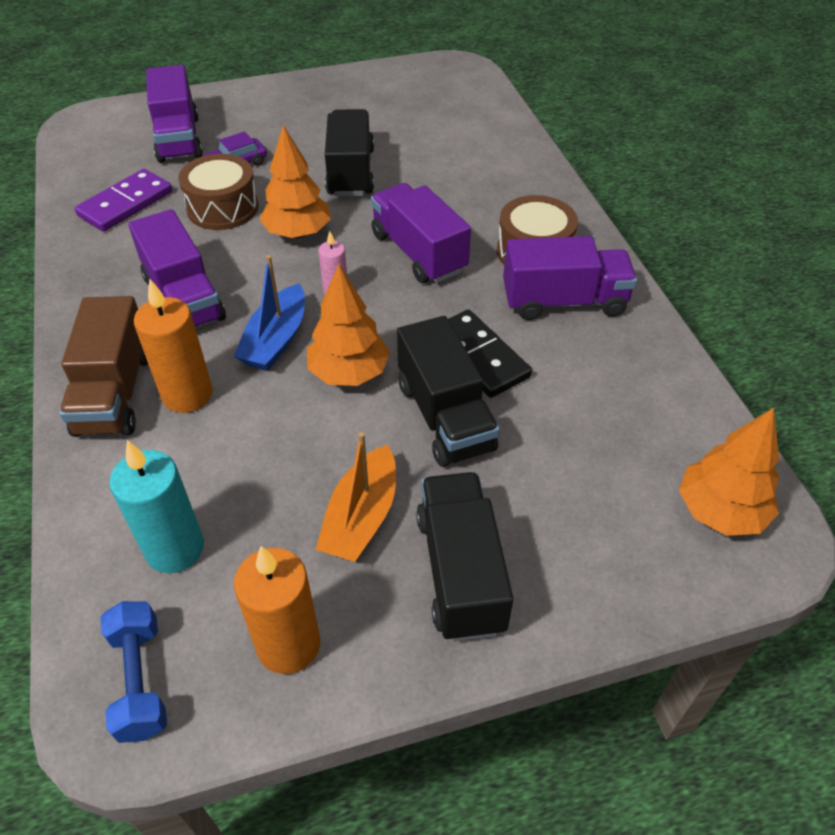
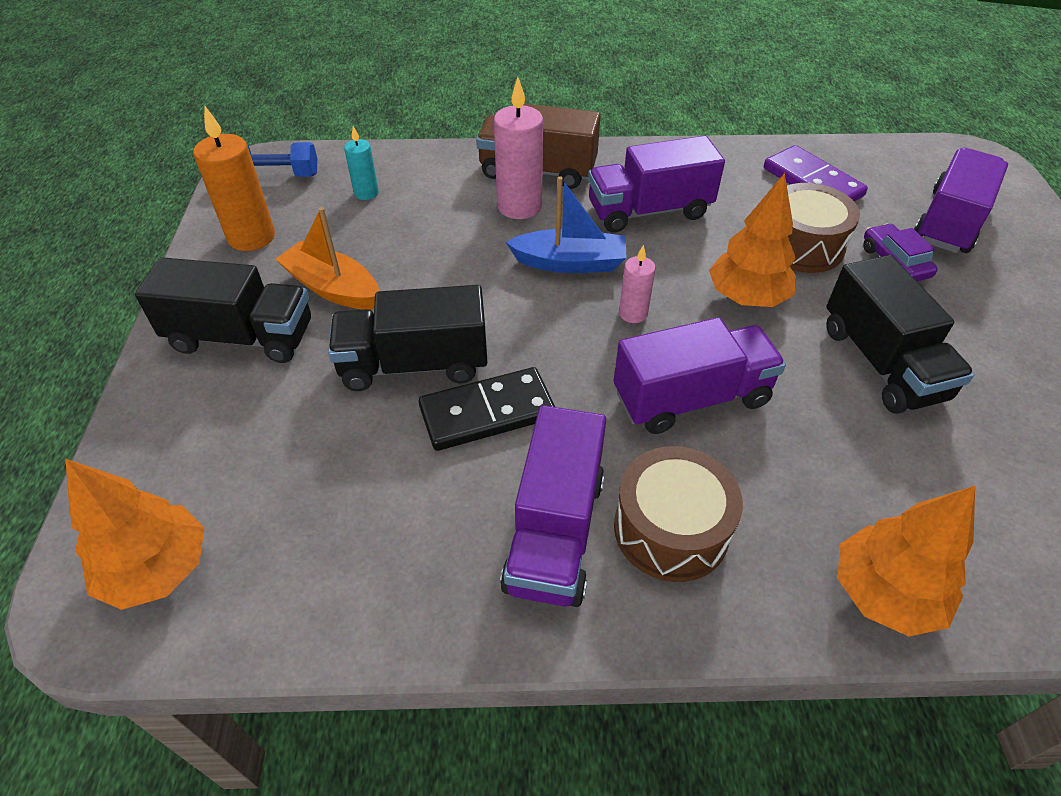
camera: 105 degrees right, 0 degrees up
turquoise candle [109,440,204,573] -> turquoise candle [344,126,379,200], size x0.56
orange candle [134,279,213,413] -> pink candle [494,77,543,219]
purple truck [146,65,203,163] -> purple truck turned 120 degrees clockwise [914,148,1008,253]
blue boat [234,255,305,371] -> blue boat turned 150 degrees clockwise [506,176,626,273]
orange tree [307,264,390,386] -> orange tree moved to [837,486,975,636]
black truck [325,109,374,197] -> black truck turned 60 degrees clockwise [826,255,975,414]

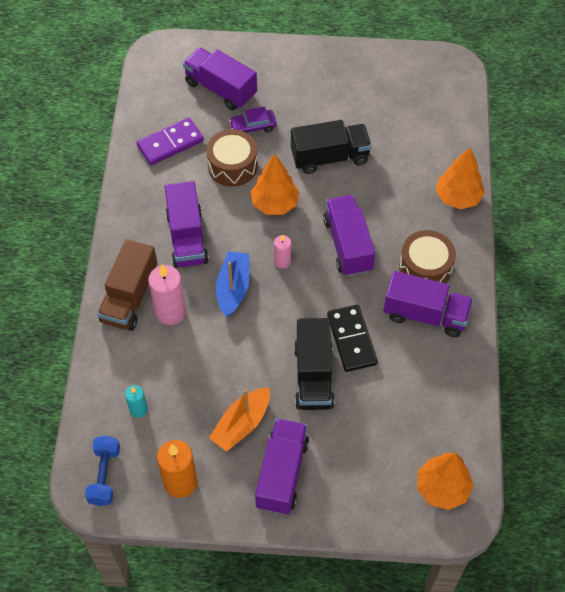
camera: 85 degrees left, 10 degrees up
black truck [135,257,311,363] -> purple truck [255,418,309,515]

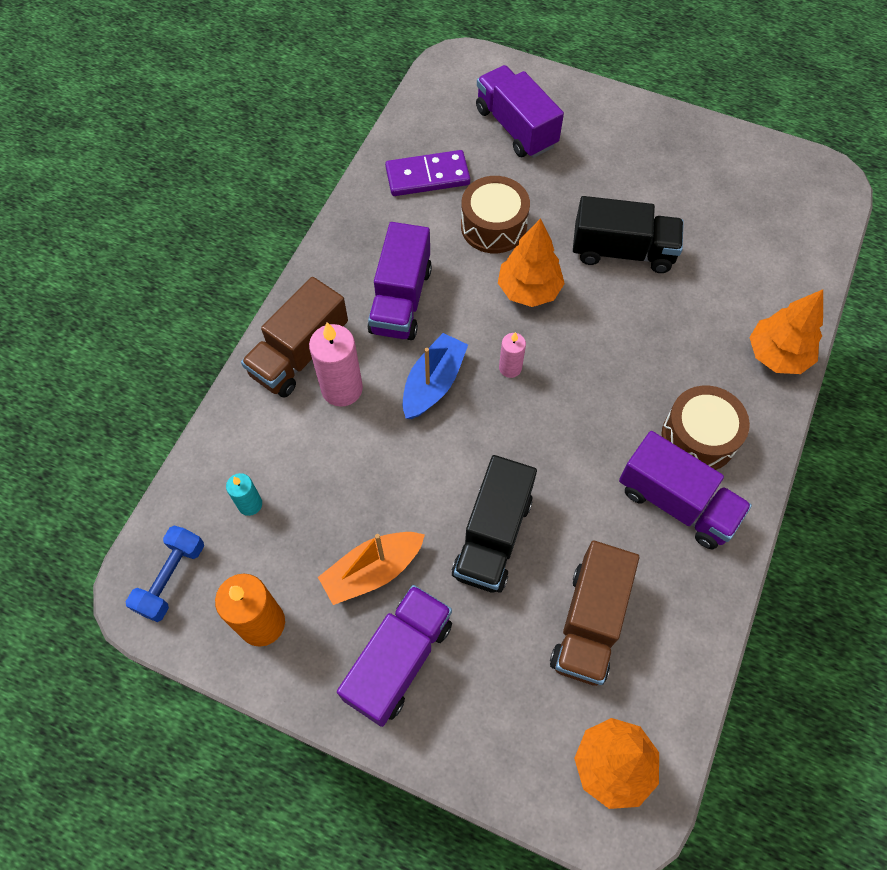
camera: 20 degrees right, 5 degrees up
purple car [229,107,276,133] -> none
purple truck [323,195,375,276] -> none
black domino [327,305,378,372] -> none
none -> brown truck [550,541,639,686]

